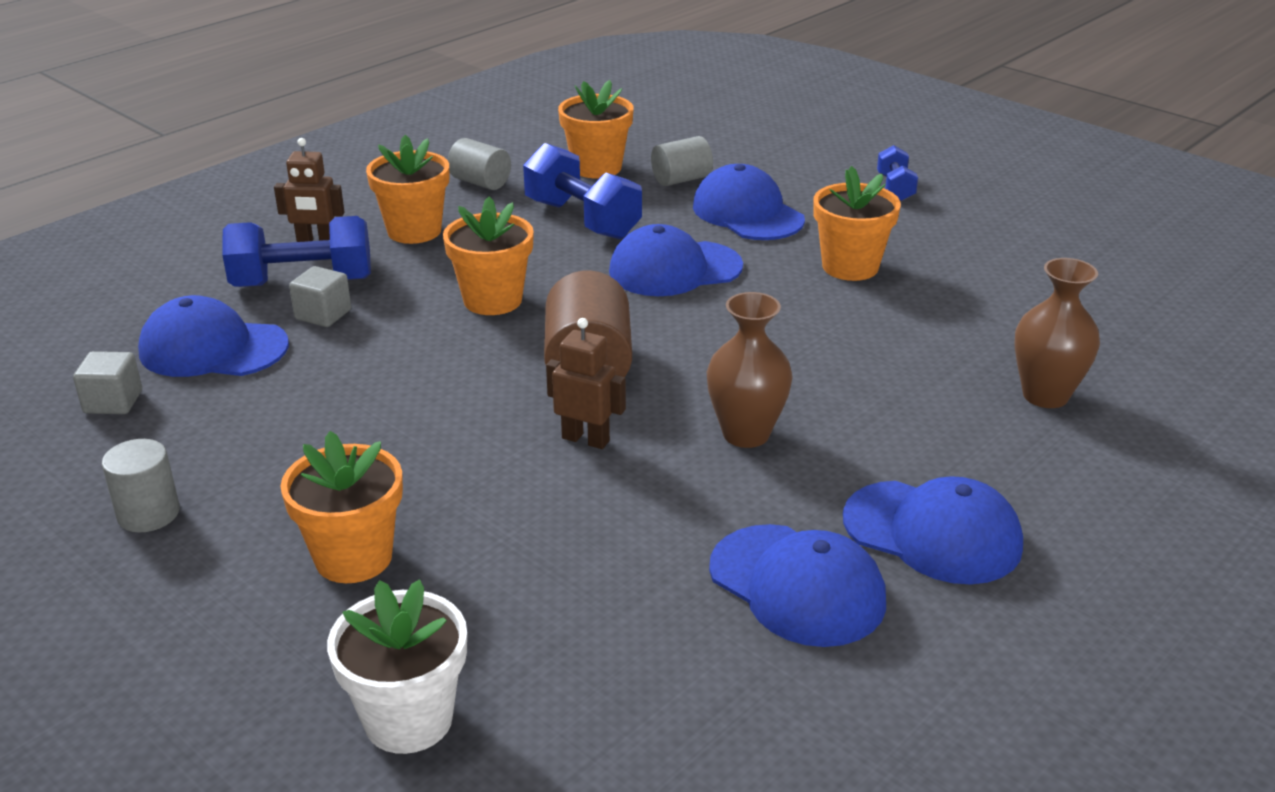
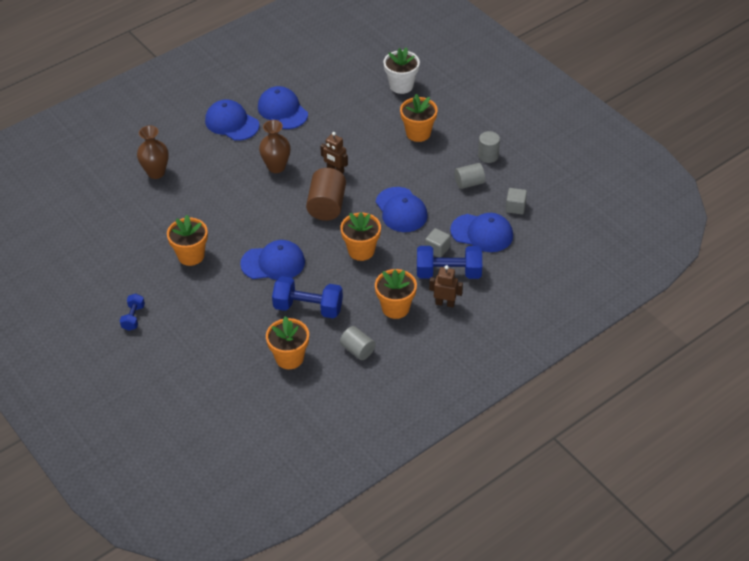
camera: 170 degrees left, 15 degrees up
blue dumbbell [523,143,642,240] -> blue dumbbell turned 45 degrees counterclockwise [272,276,343,318]
grey cylinder [651,136,713,186] -> grey cylinder moved to [455,163,485,189]
blue cap [693,164,805,240] -> blue cap moved to [376,187,428,232]

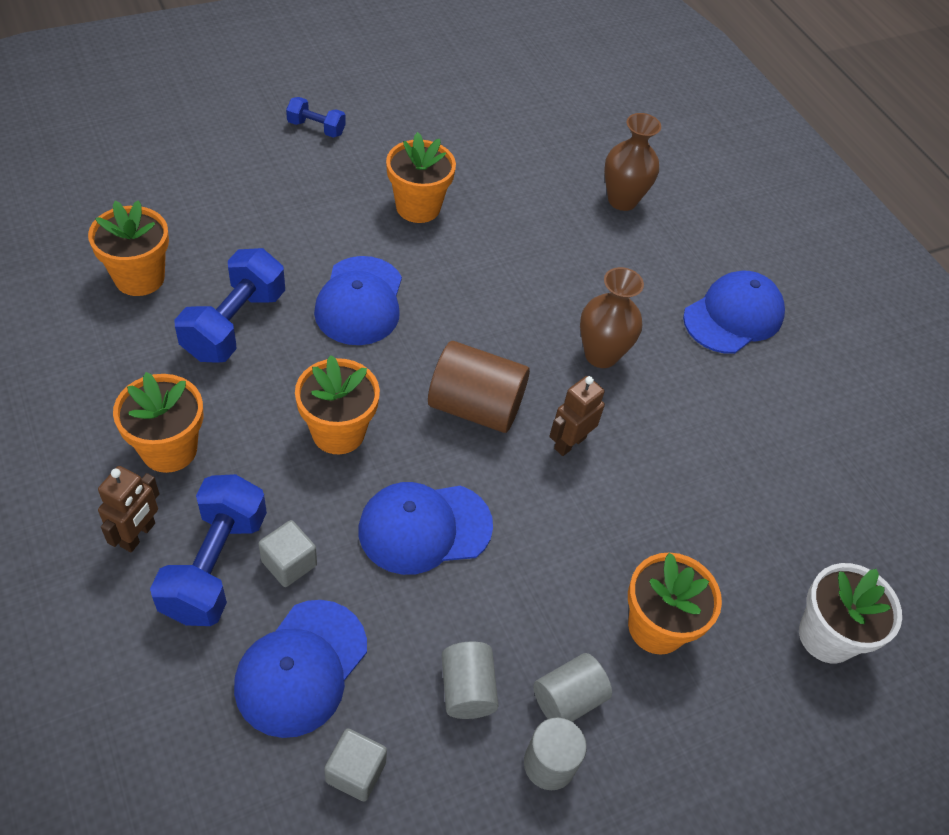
camera: 95 degrees right, 5 degrees up
blue cap [258,86,308,129] -> none
grey cylinder [340,326,375,360] -> grey cylinder moved to [533,653,612,722]

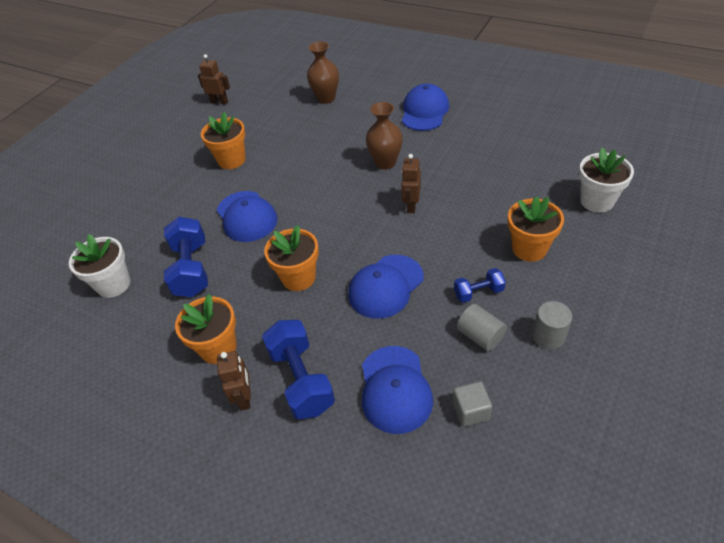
camera: 25 degrees left, 5 degrees down
orange flower pot [88,200,169,296] -> white flower pot [69,234,130,298]
grey cube [259,520,317,587] -> none
blue dumbbell [286,97,346,138] -> blue dumbbell moved to [454,268,506,303]
brown cylinder [428,341,530,433] -> none
grey cylinder [533,653,612,722] -> none
none -> brown robot [198,54,230,104]

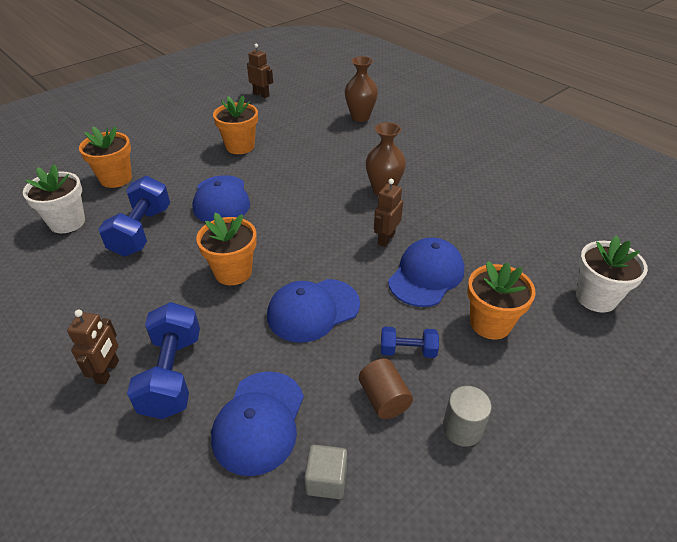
camera: 15 degrees right, 5 degrees down
orange flower pot [175,294,237,364] -> orange flower pot moved to [79,126,132,188]
blue cap [402,84,449,131] -> blue cap moved to [388,238,464,307]
grey cylinder [457,304,507,351] -> brown cylinder [359,358,413,419]

